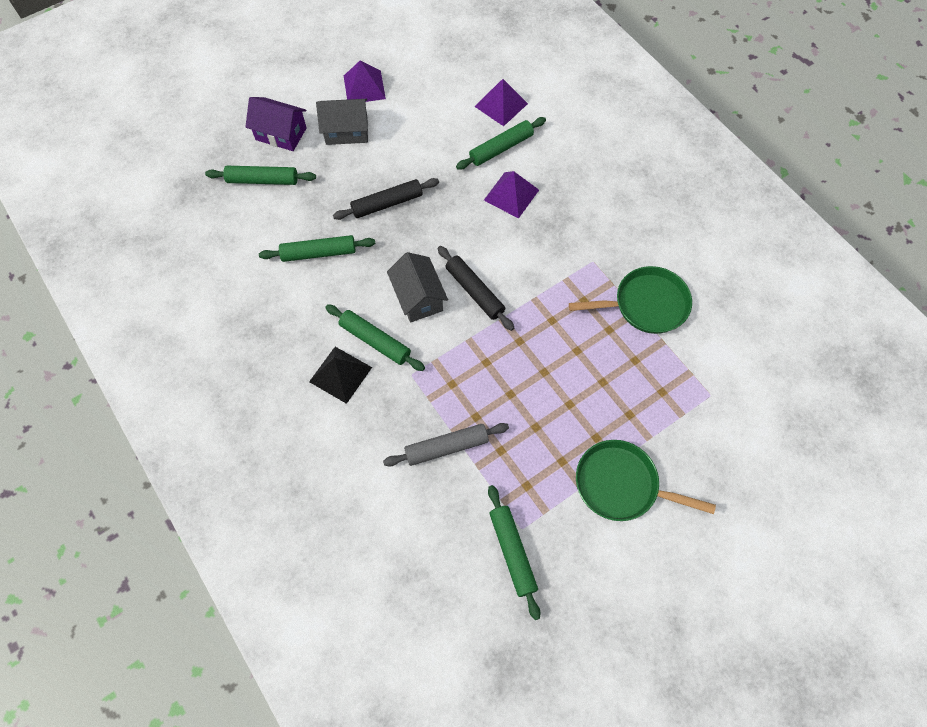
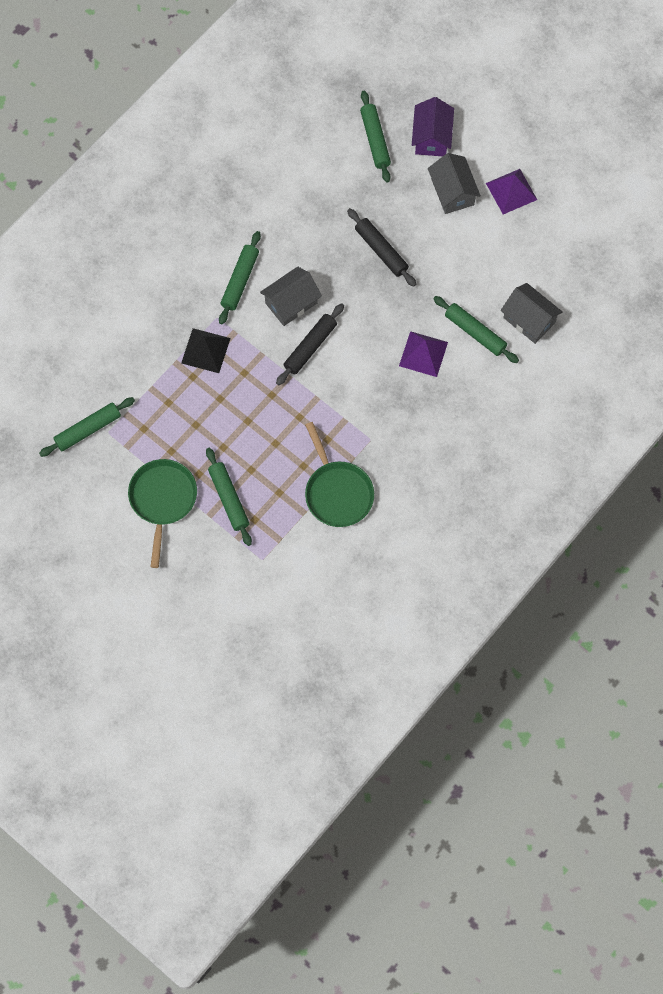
camera: 75 degrees right, 5 degrees up
green rolling pin [259,235,375,262] -> green rolling pin moved to [206,448,252,546]
black pyramid [309,347,372,404] -> black pyramid moved to [181,328,230,373]
grey rolling pin [383,423,509,466] -> none
purple pyramid [474,79,528,126] -> grey house [501,283,563,344]

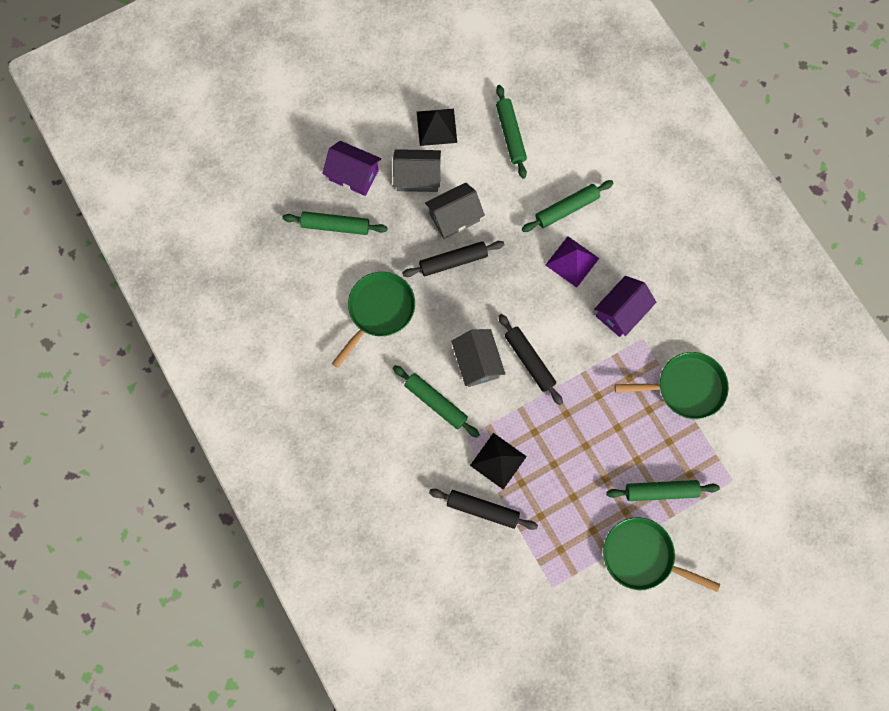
camera: 70 degrees left, 5 degrees up
green rolling pin [39,397,135,457] -> green rolling pin moved to [496,85,527,179]
purple pyramid [486,169,537,214] -> black pyramid [417,109,457,146]
grey house [501,283,563,344] -> grey house moved to [425,183,485,239]
none -> green pan [332,272,415,368]
none -> black rolling pin [429,489,538,530]
none -> purple house [594,276,656,337]

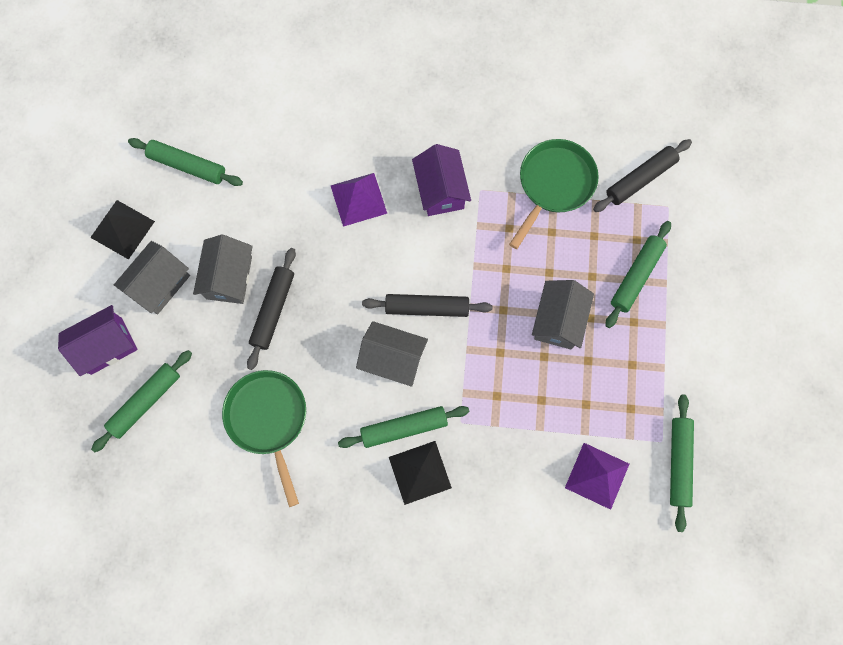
camera: 55 degrees left, 0 degrees up
black rolling pin [429,489,538,530] -> black rolling pin moved to [593,139,692,212]
black pyramid [470,433,527,490] -> black pyramid moved to [389,441,452,505]
green rolling pin [522,180,614,232] -> green rolling pin moved to [670,394,694,532]
green pan [603,517,720,592] -> none
none -> grey house [532,280,594,349]
none -> purple pyramid [565,443,629,510]

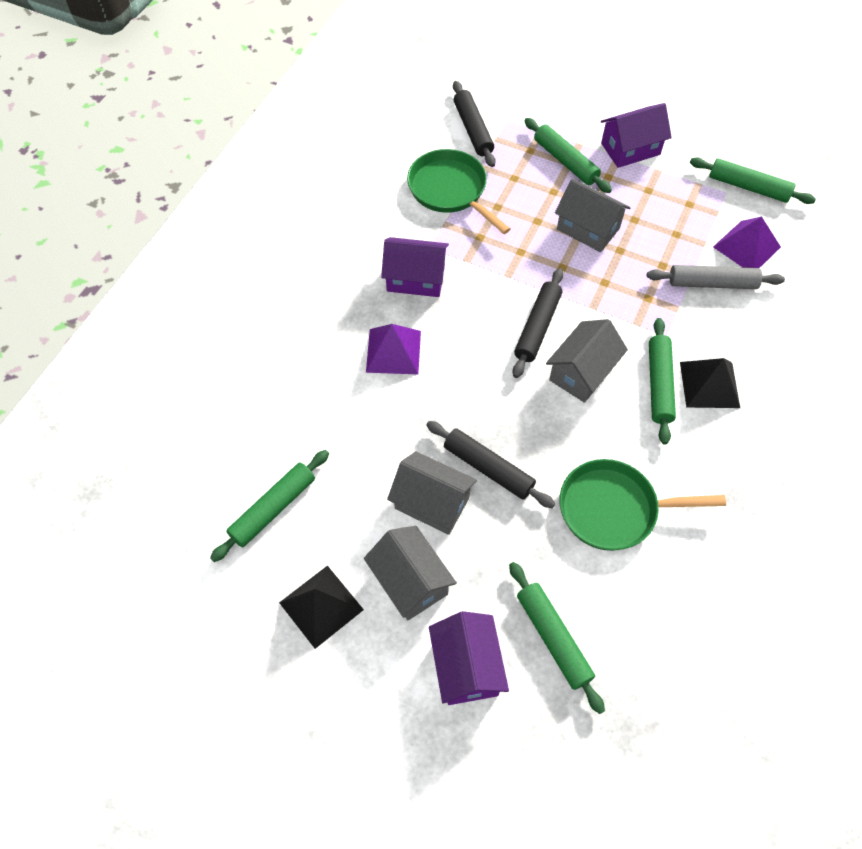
camera: 70 degrees left, 15 degrees down
none -> purple house [601,103,672,168]
none -> grey rolling pin [647,265,785,289]

